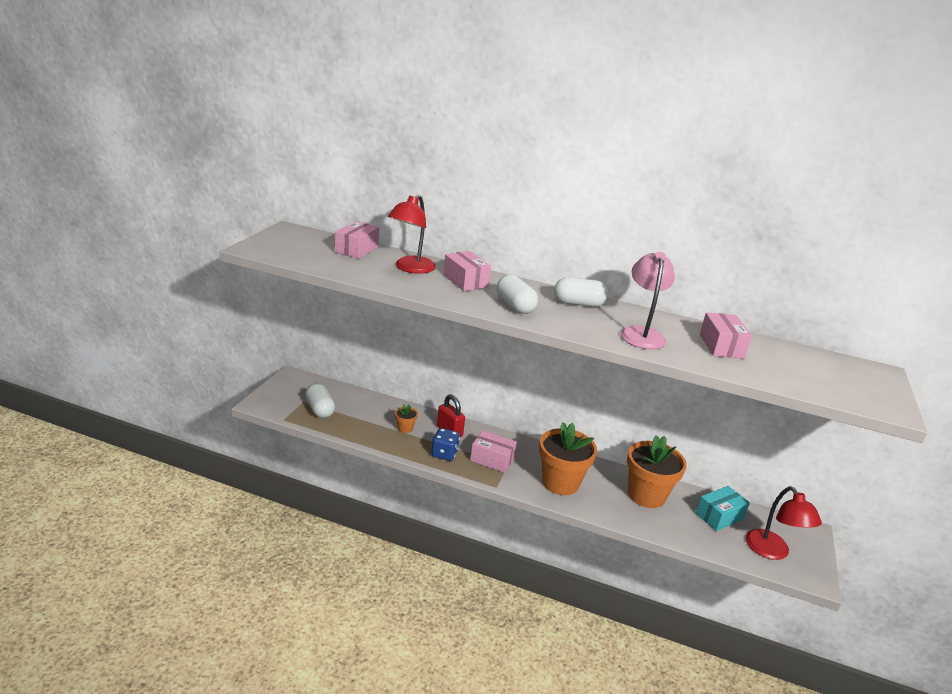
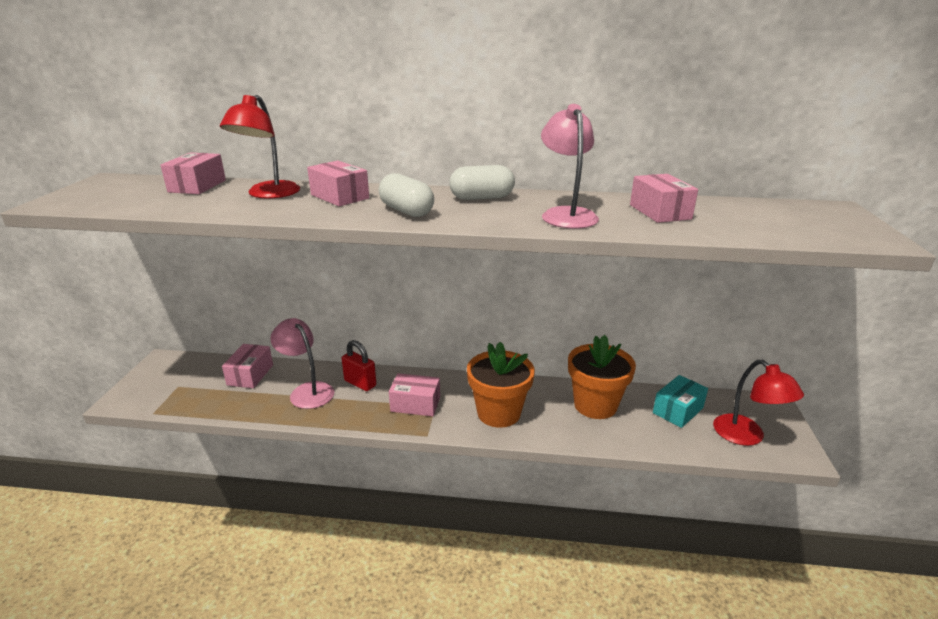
camera: 10 degrees left, 0 degrees up
white capsule [305,383,335,418] -> none
orange flower pot [395,404,418,433] -> pink lamp [270,318,334,409]
blue dice [431,428,460,461] -> none
none -> pink box [222,344,273,388]

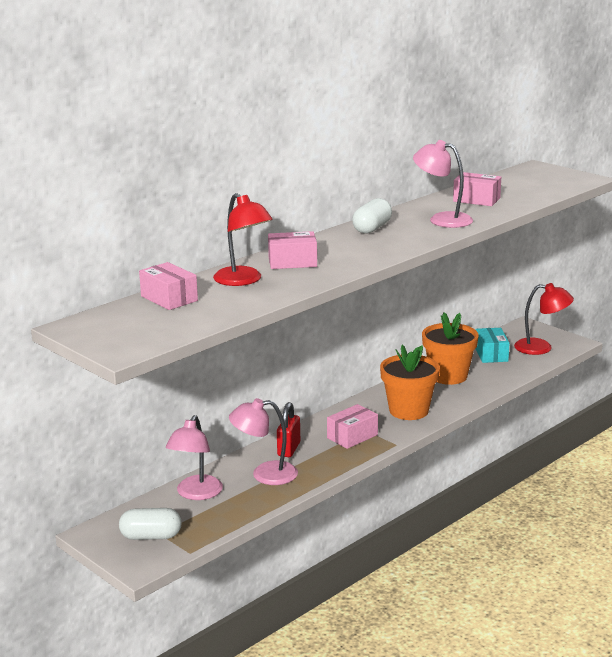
camera: 50 degrees left, 5 degrees down
pink box [222,344,273,388] -> pink lamp [166,415,223,500]
red padlock [341,340,376,391] -> red padlock turned 60 degrees counterclockwise [277,402,300,457]
white capsule [379,173,434,217] -> white capsule moved to [119,508,182,540]

